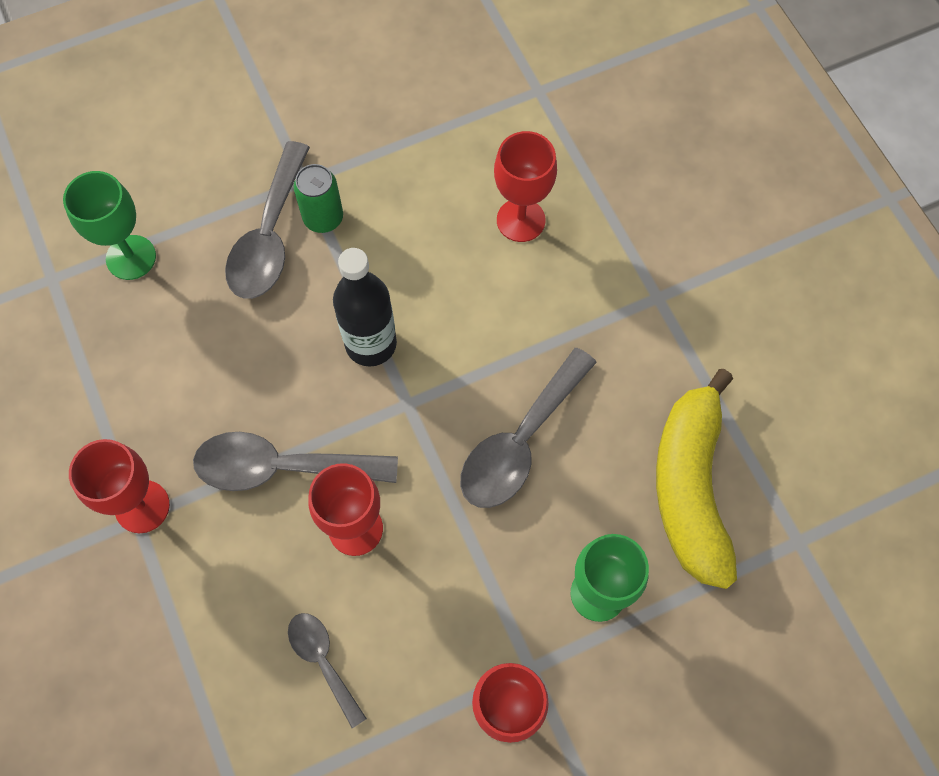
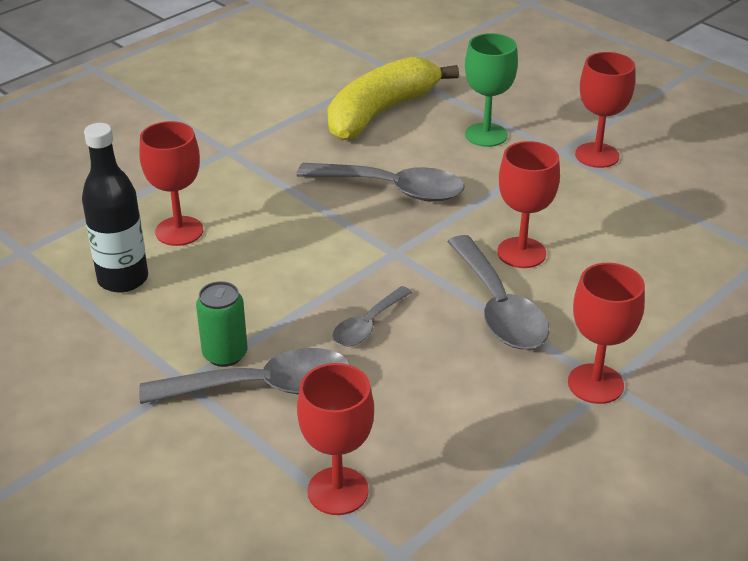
camera: 110 degrees left, 30 degrees down
green goblet [63,171,156,280] -> red goblet [297,363,374,515]
grey spoon [288,613,367,728] -> grey spoon moved to [333,286,412,346]
black bottle [333,248,397,366] -> black bottle moved to [82,123,148,293]
yellow banana [656,369,737,589] -> yellow banana turned 150 degrees clockwise [327,56,459,140]

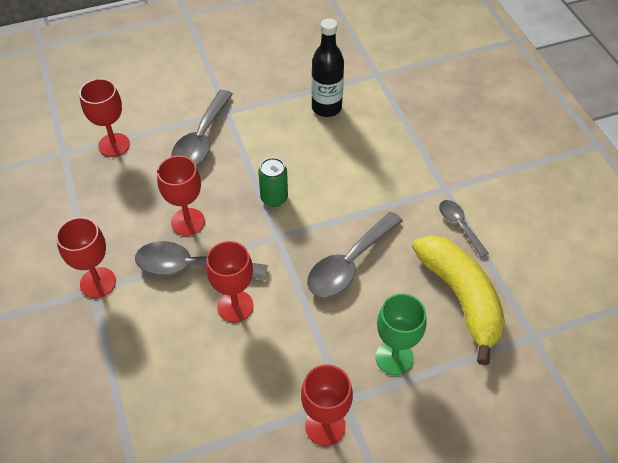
camera: 115 degrees right, 15 degrees up
red goblet [139,121,203,246] -> red goblet moved to [157,156,205,236]
green can [196,281,247,367] -> green can moved to [258,158,288,207]
grey spoon [333,286,412,346] -> grey spoon moved to [439,200,489,258]

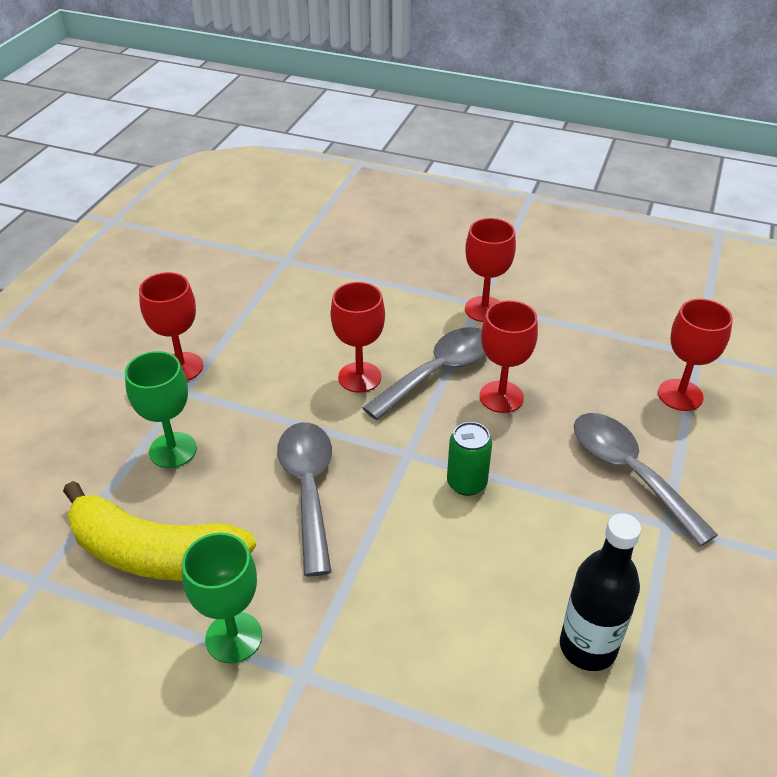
camera: 130 degrees right, 10 degrees down
grey spoon [439,200,489,258] -> green goblet [182,533,262,664]

